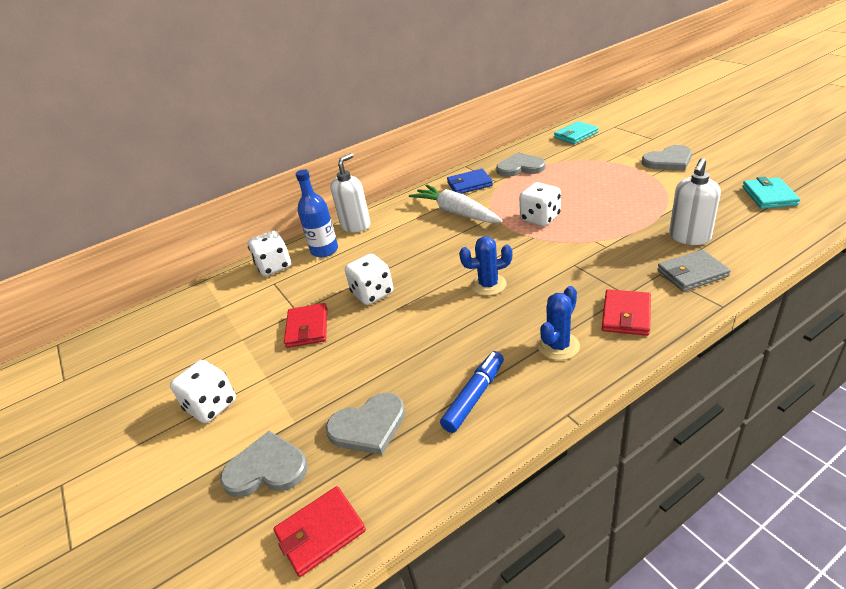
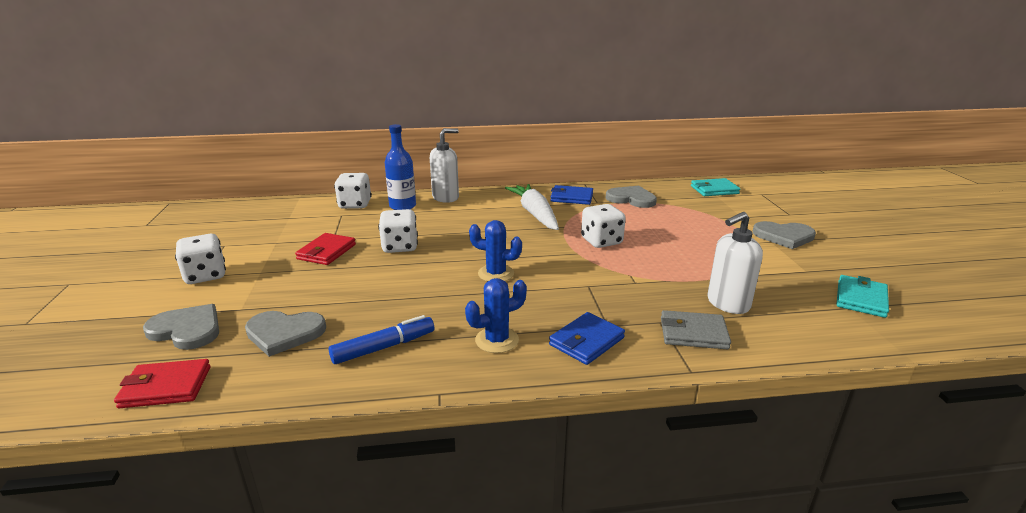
camera: 20 degrees right, 10 degrees down
red wallet [602,289,651,336] -> blue wallet [549,312,625,365]

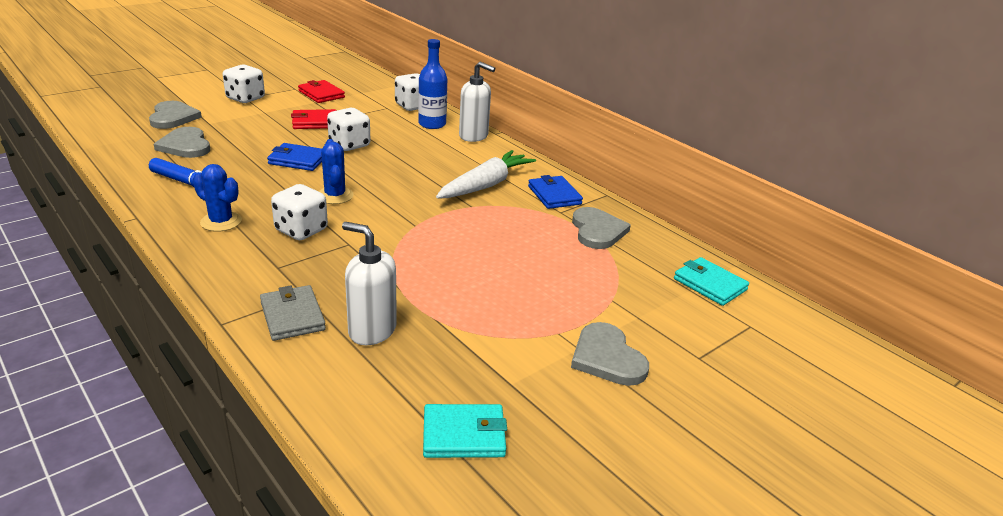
camera: 55 degrees right, 5 degrees up
red wallet [114,359,211,408] -> red wallet moved to [298,80,345,103]
blue wallet [549,312,625,365] -> blue wallet moved to [267,143,322,171]
white dice [581,204,626,248] -> white dice moved to [271,184,328,240]

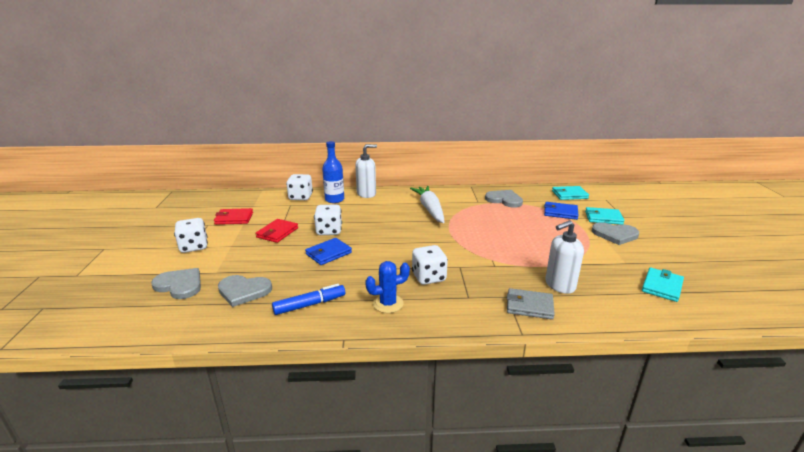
camera: 50 degrees left, 5 degrees down
blue cactus [318,139,354,204] -> none
blue wallet [528,175,583,209] -> blue wallet moved to [544,202,579,220]
none -> turquoise wallet [585,207,624,225]

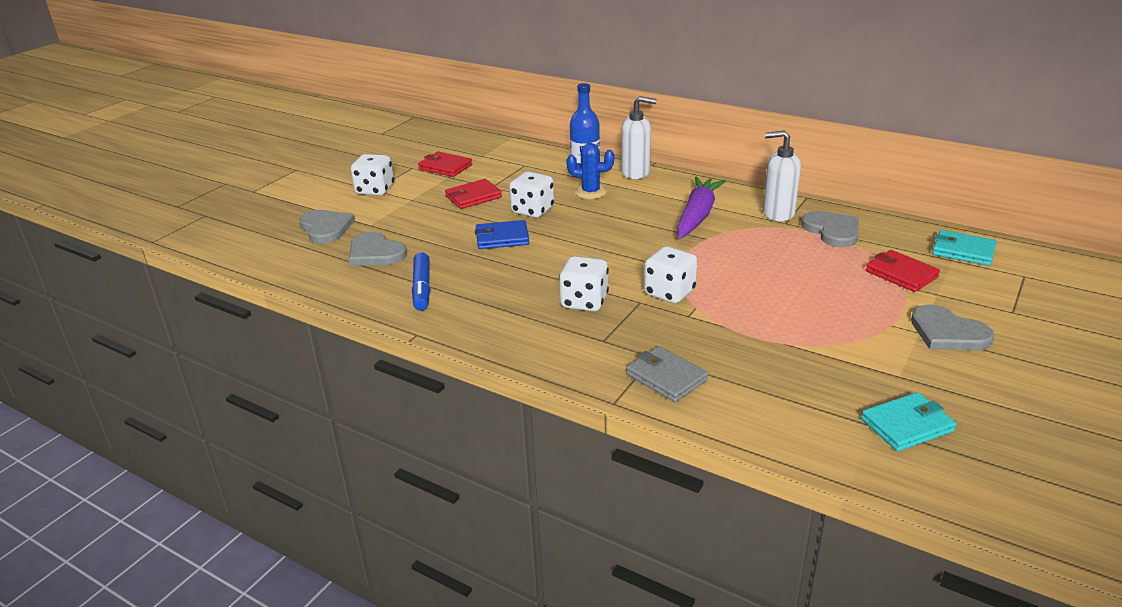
camera: 35 degrees right, 5 degrees up
blue marker [272,284,345,315] -> blue marker turned 75 degrees clockwise [412,252,430,311]
white dice [286,174,313,200] -> white dice moved to [644,246,697,303]
blue cactus [365,261,410,313] -> blue cactus moved to [566,143,614,199]
white carrot [410,186,444,223] -> purple carrot [676,177,726,239]
blue wallet [544,202,579,220] -> red wallet [866,250,940,292]
white soap dispenser [545,220,584,294] -> white soap dispenser moved to [763,130,801,221]
turquoise wallet [585,207,624,225] -> none

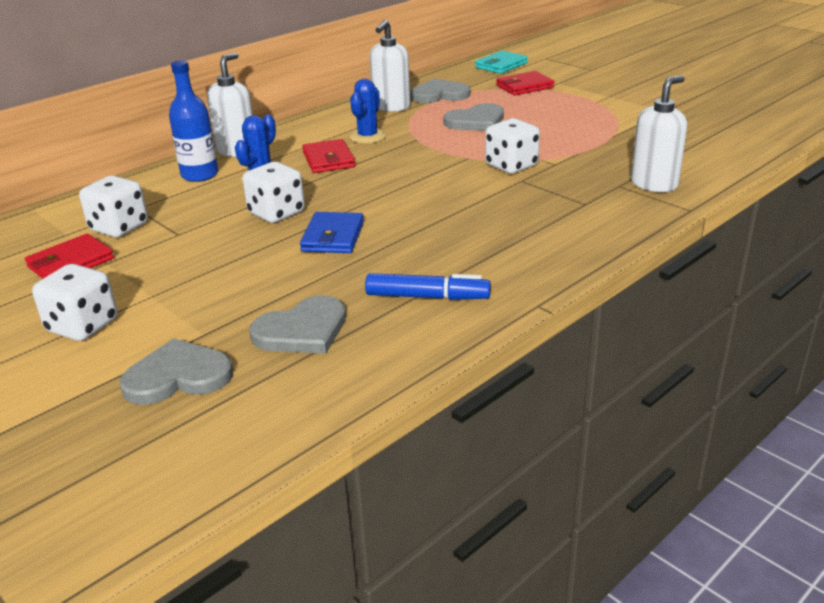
camera: 75 degrees left, 0 degrees up
red wallet [445,179,502,209] -> red wallet moved to [302,139,356,173]
white dice [559,256,609,311] -> white dice moved to [79,175,148,237]
grey wallet [626,346,708,402] -> white soap dispenser [631,75,687,192]
purple carrot [676,177,726,239] -> blue cactus [349,79,386,144]
turquoise wallet [861,392,956,451] -> none
grey heart [911,304,994,351] -> grey heart moved to [443,103,504,131]

